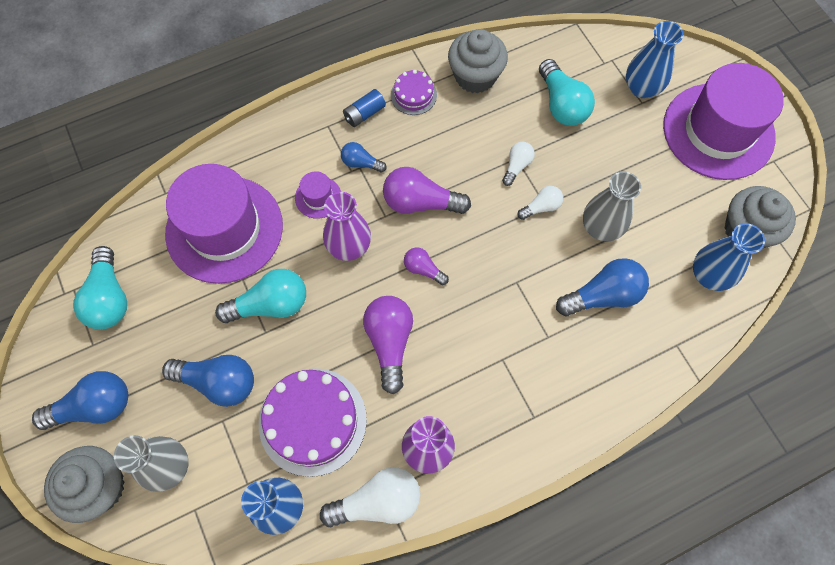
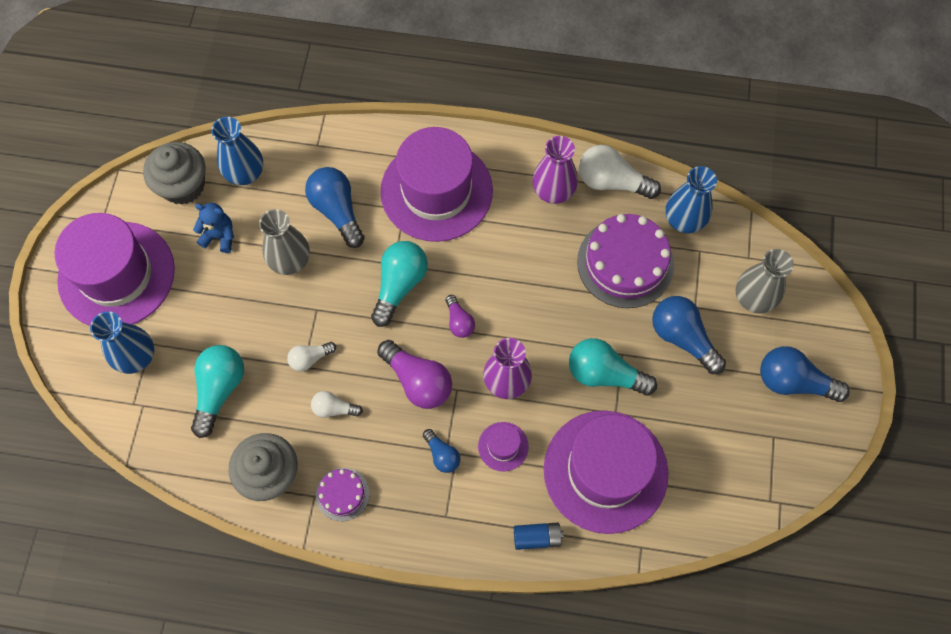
camera: 145 degrees left, 0 degrees up
grey cupcake [44,446,125,523] -> none
turquoise light bulb [73,246,127,330] -> turquoise light bulb moved to [371,241,428,327]
blue battery [343,89,386,127] -> blue battery moved to [514,522,564,550]
purple light bulb [363,296,413,394] -> none
white light bulb [518,186,563,220] -> white light bulb moved to [311,391,363,418]
blue light bulb [556,258,649,316] -> blue light bulb turned 45 degrees clockwise [305,167,365,248]
none -> blue teddy bear [193,203,234,253]
none -> purple hat [380,127,493,242]

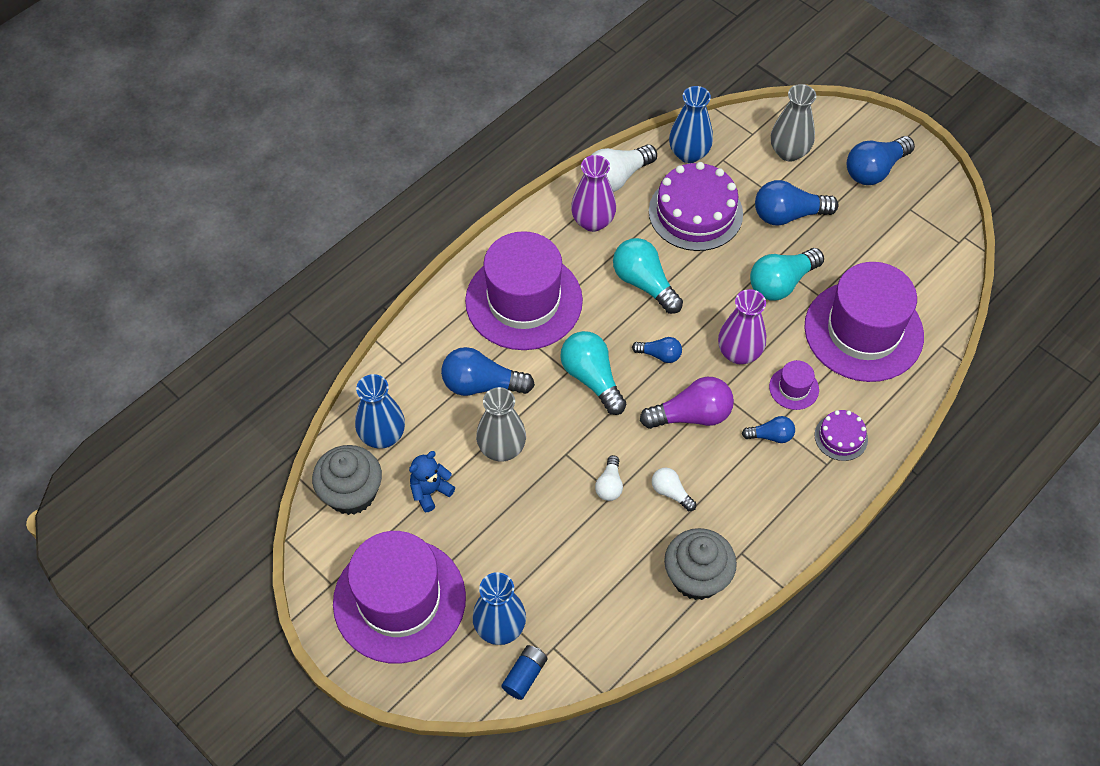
camera: 55 degrees left, 10 degrees down
turquoise light bulb [191,345,244,438] -> turquoise light bulb moved to [613,238,683,314]
white light bulb [311,391,363,418] -> white light bulb turned 90 degrees clockwise [652,467,696,511]
purple cake [316,468,370,521] -> purple cake moved to [815,410,868,461]
purple light bulb [446,295,475,338] -> blue light bulb [632,337,682,363]
blue battery [514,522,564,550] -> blue battery moved to [501,645,547,700]

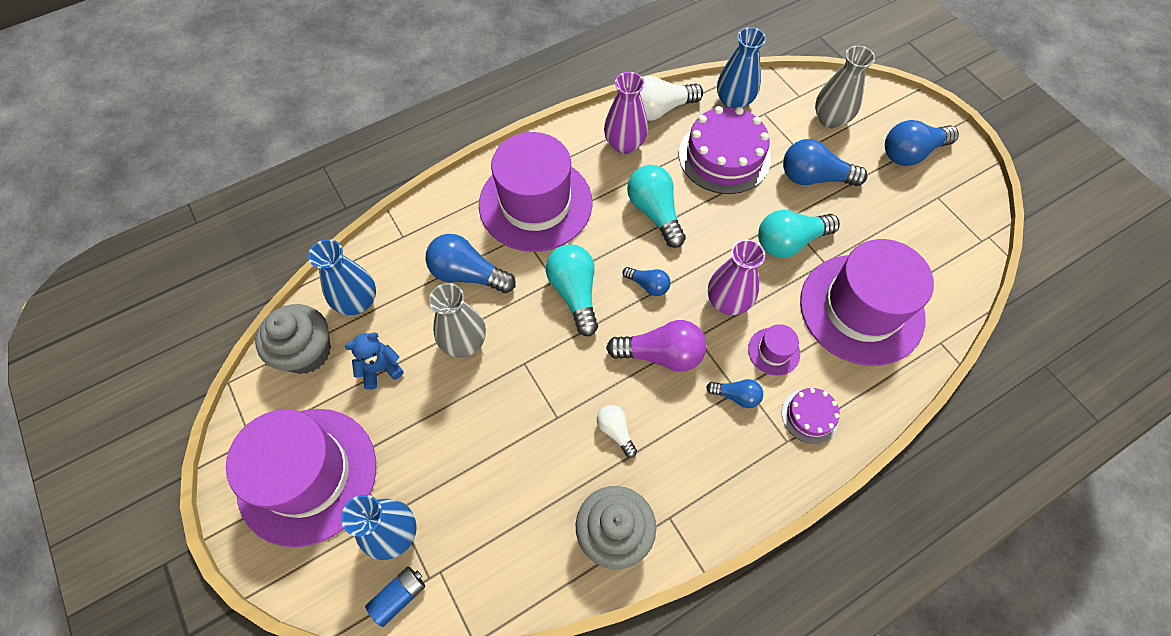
camera: 15 degrees right, 5 degrees up
white light bulb [595,455,623,501] -> none

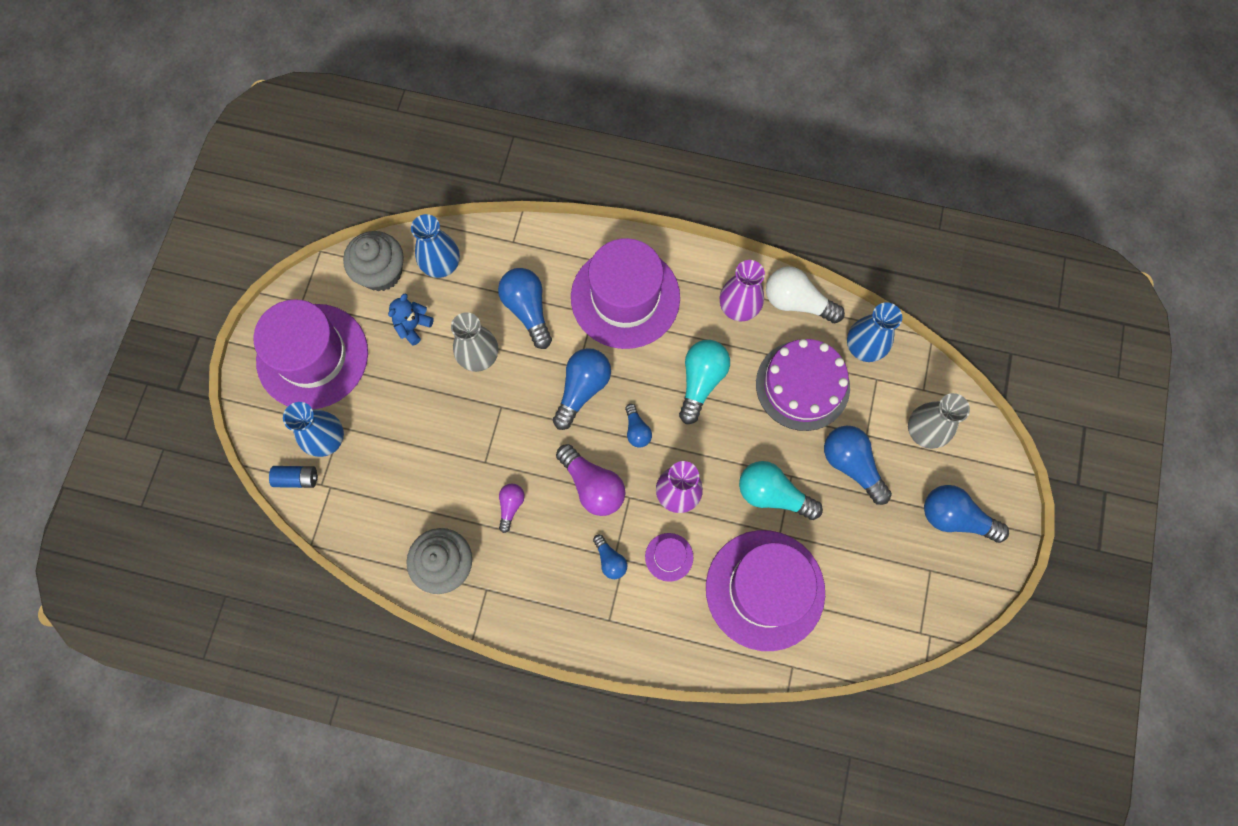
camera: 45 degrees right, 10 degrees up
blue teddy bear [345,332,404,390] -> blue teddy bear turned 75 degrees counterclockwise [388,293,434,346]
turquoise light bulb [546,245,598,336] -> blue light bulb [553,348,611,430]
white light bulb [597,405,637,458] -> purple light bulb [499,483,525,533]
purple cake [782,388,840,444] -> none

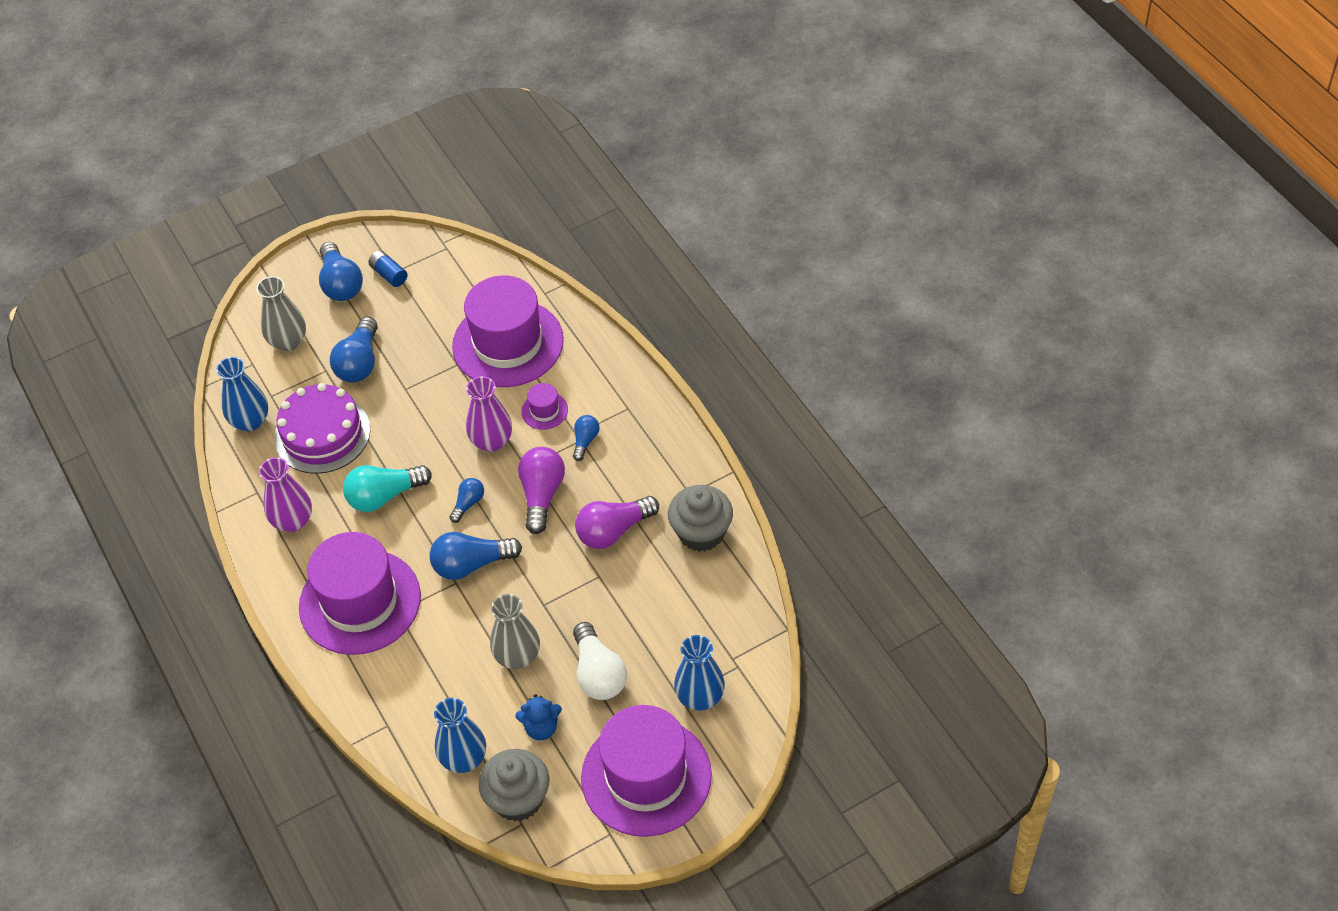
camera: 130 degrees left, 20 degrees down
blue battery [269,466,318,488] -> blue battery moved to [368,250,408,287]
blue light bulb [498,268,552,349] -> none
purple light bulb [499,483,525,533] -> purple light bulb [575,496,659,549], size x1.81
turquoise light bulb [739,461,823,520] -> none
white light bulb [766,267,845,323] -> white light bulb moved to [573,622,627,700]

